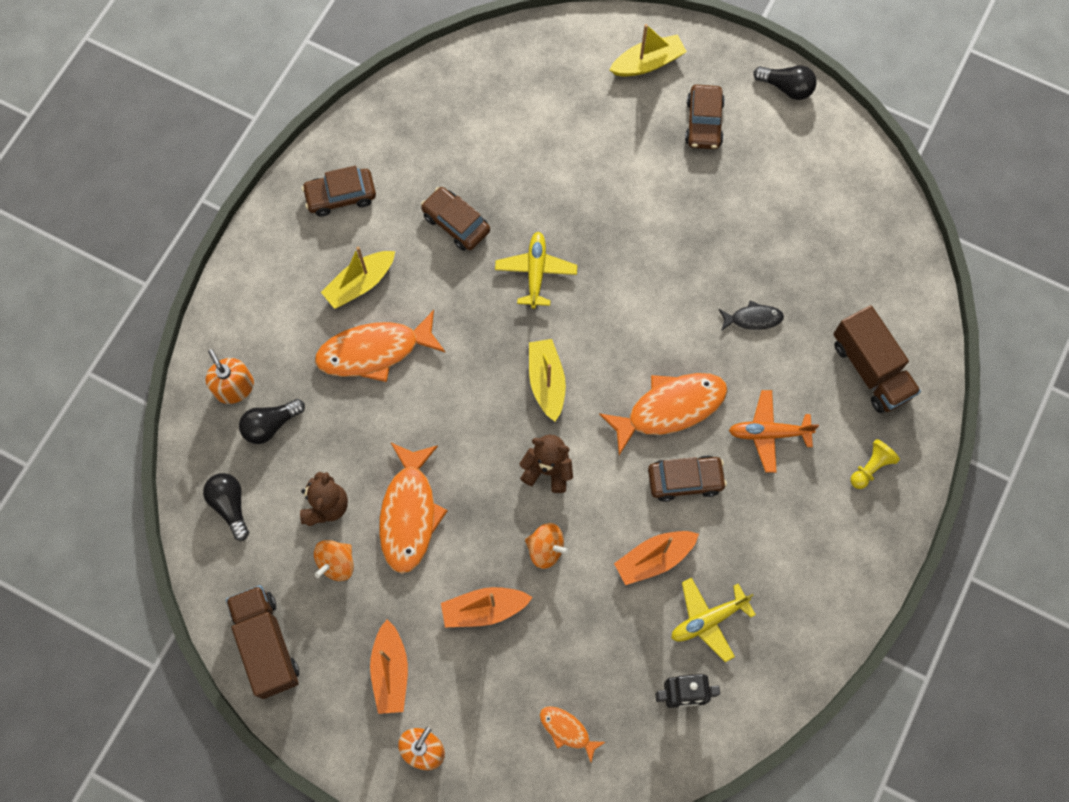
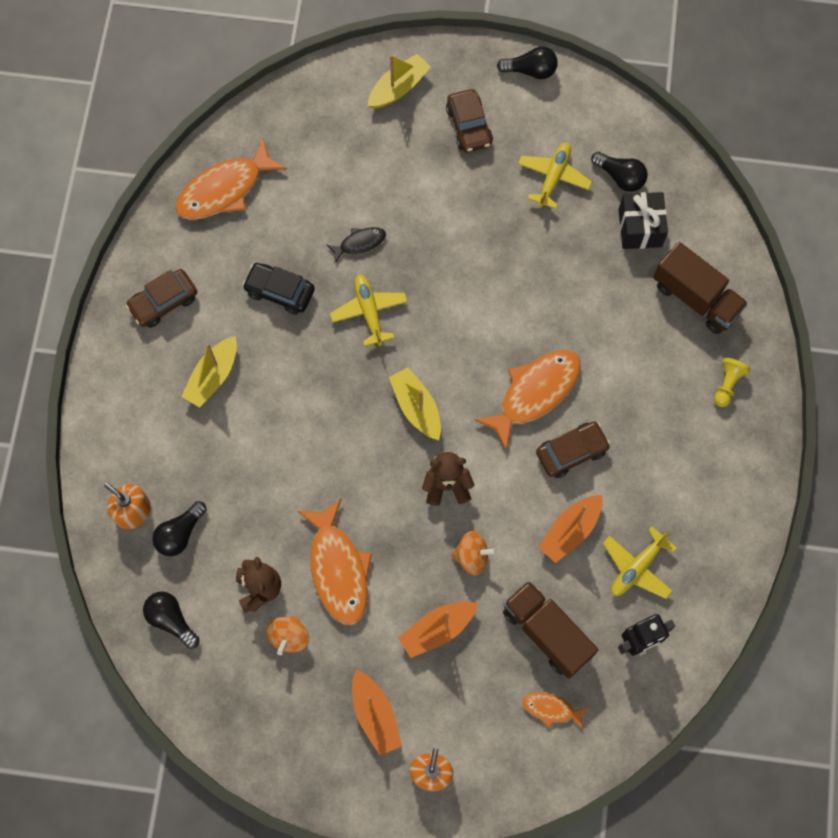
camera: 20 degrees left, 0 degrees up
brown truck [226,585,299,699] -> brown truck moved to [503,580,598,679]
orange fish [315,310,445,382] -> orange fish moved to [175,138,287,220]
brown car [421,187,490,251] -> black car [242,263,315,315]
black fish [719,300,784,331] -> black fish moved to [327,227,386,263]
orange plane [729,390,819,473] -> none
none -> yellow plane [518,142,592,209]
none -> black light bulb [591,152,648,192]
none -> black gift [619,192,668,249]

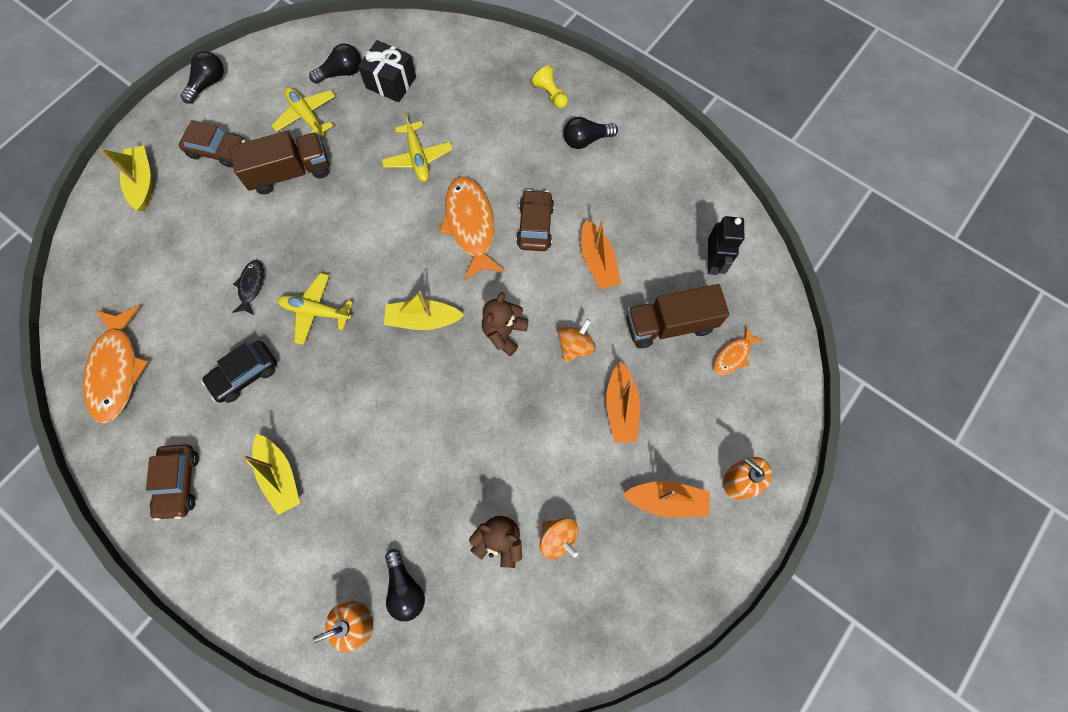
camera: 60 degrees left, 0 degrees up
black light bulb [143,592,199,649] -> black light bulb moved to [563,117,618,149]
orange fish [297,499,372,625] -> none
yellow plane [603,526,677,599] -> yellow plane moved to [381,112,453,182]
brown truck [653,242,748,334] -> brown truck moved to [229,131,329,195]

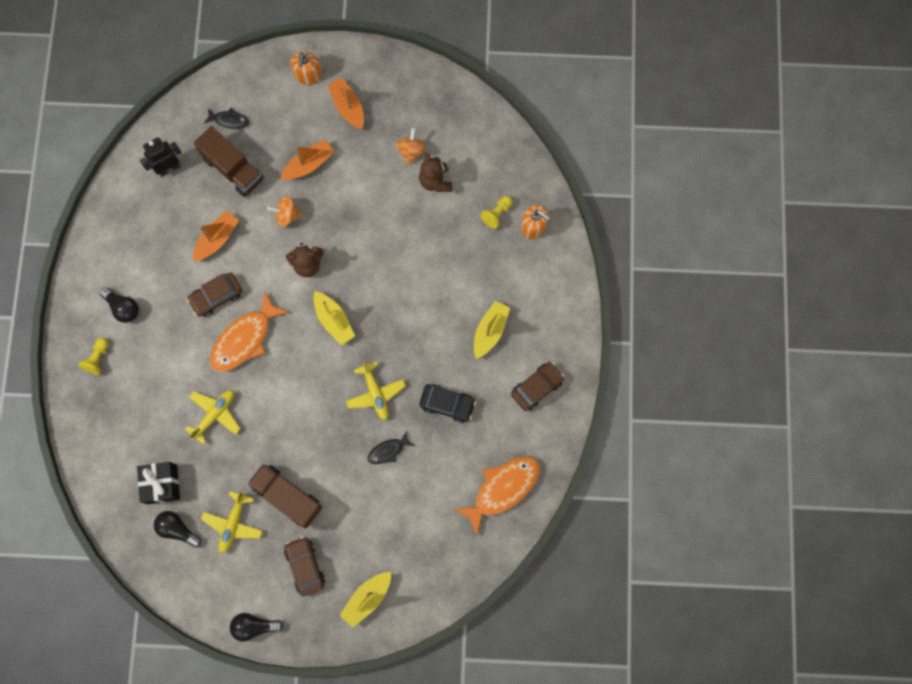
camera: 125 degrees left, 5 degrees up
black light bulb [385,549,425,621] -> yellow pawn [480,196,513,229]
orange fish [713,326,764,375] -> black fish [204,108,249,129]

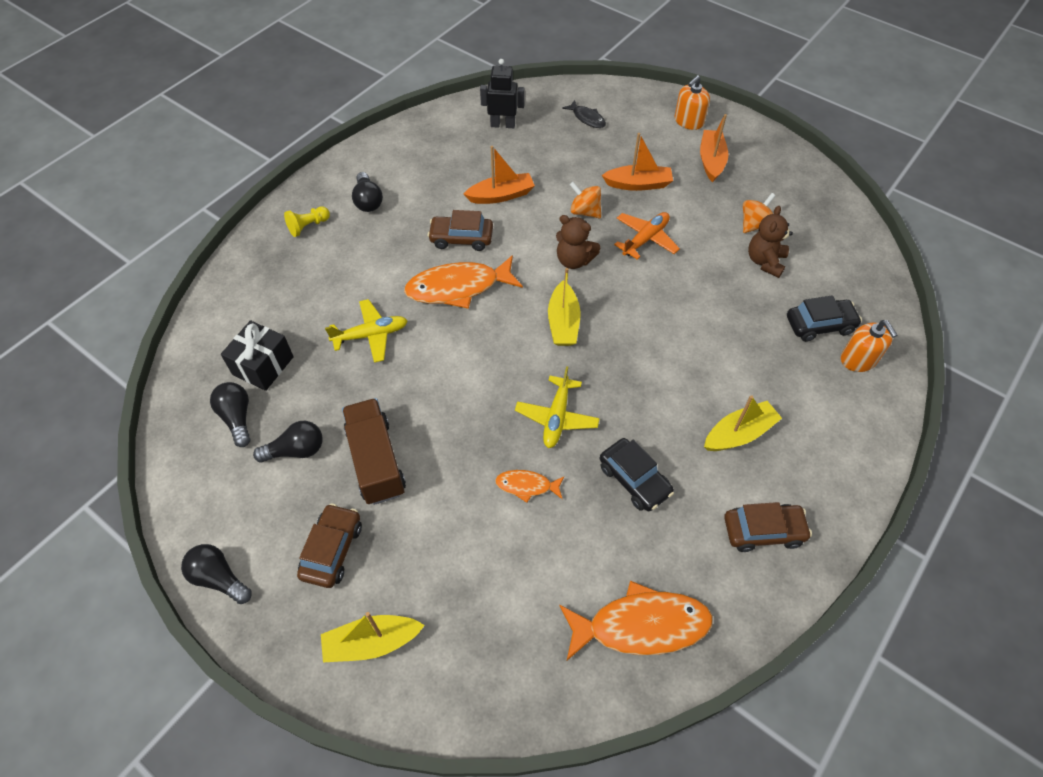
camera: 35 degrees right, 20 degrees down
brown truck [194,126,264,197] -> none
yellow plane [201,491,263,554] -> black light bulb [253,421,323,463]
black fish [368,431,414,464] -> orange fish [495,470,565,503]
yellow pawn [480,196,513,229] -> black car [787,295,862,342]
none -> orange plane [614,212,680,260]

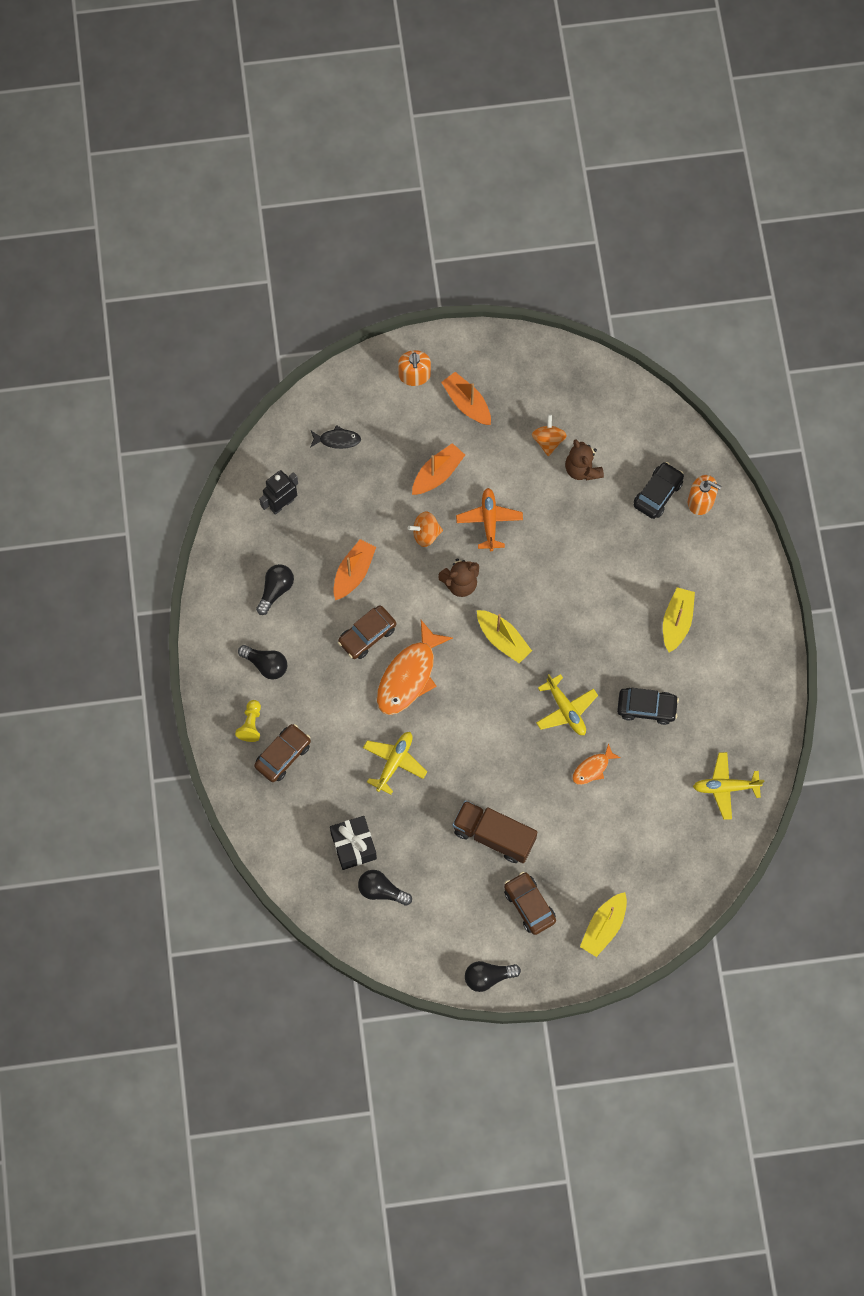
camera: 45 degrees left, 15 degrees up
black light bulb [253,421,323,463] -> black light bulb moved to [256,564,294,615]
orange fish [559,581,713,660] -> yellow plane [693,752,764,820]
brown car [724,502,812,552] -> brown car moved to [254,724,311,782]

